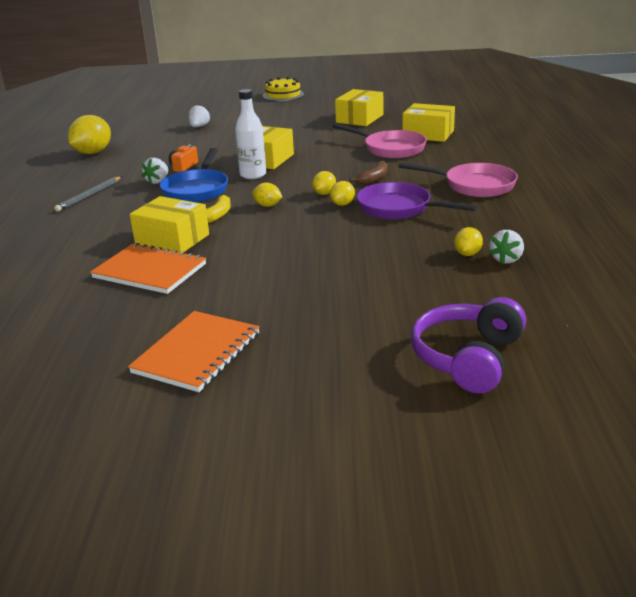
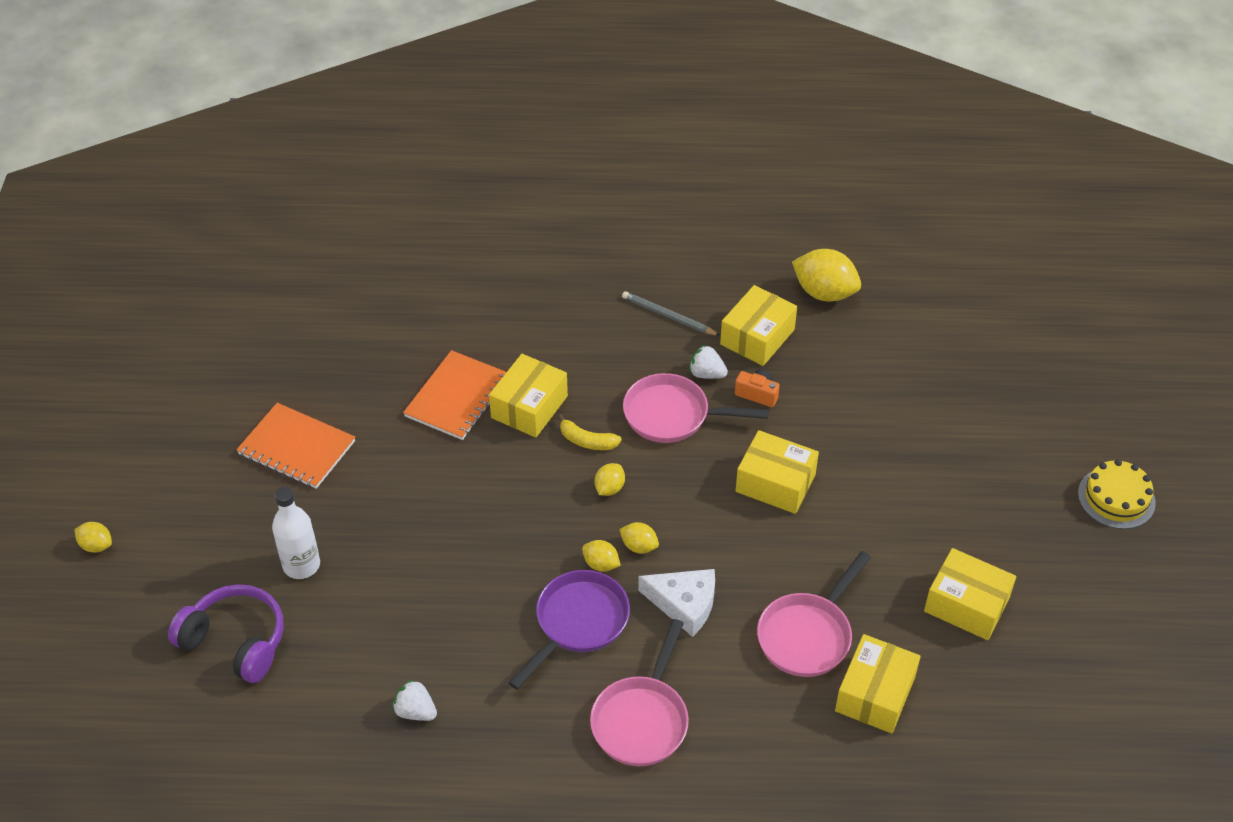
camera: 90 degrees right, 20 degrees up
blue pan [160,148,228,202] -> pink pan [623,373,769,443]
white strawberry [189,104,210,127] -> none
white bottle [235,89,266,179] -> white bottle moved to [272,487,320,579]
brown banana [350,161,388,185] -> white cheese [638,569,715,637]
yellow lemon [454,227,483,256] -> yellow lemon moved to [75,522,112,553]
none -> yellow box [720,285,797,366]

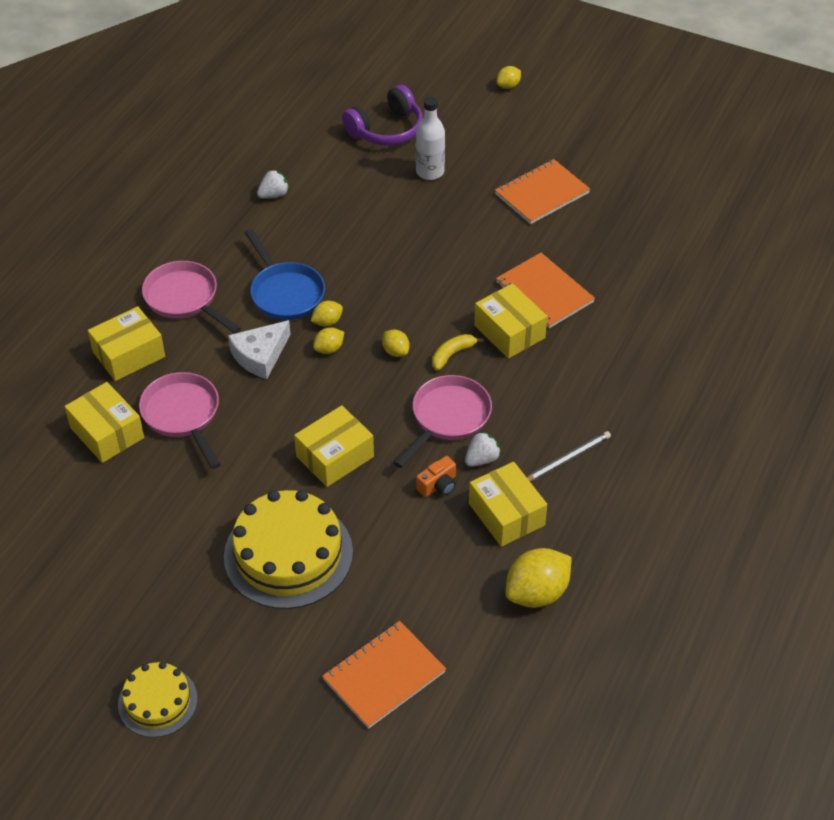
camera: 115 degrees right, 0 degrees up
purple pan [509,570,630,690] -> blue pan [244,229,325,320]
yellow box [924,548,1016,640] -> yellow box moved to [88,306,165,381]
none -> yellow cake [224,490,353,609]
none -> orange notebook [322,621,446,729]

